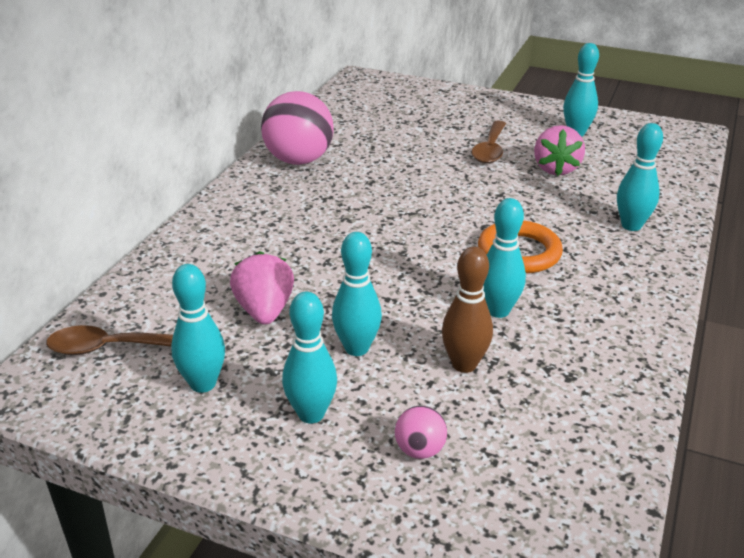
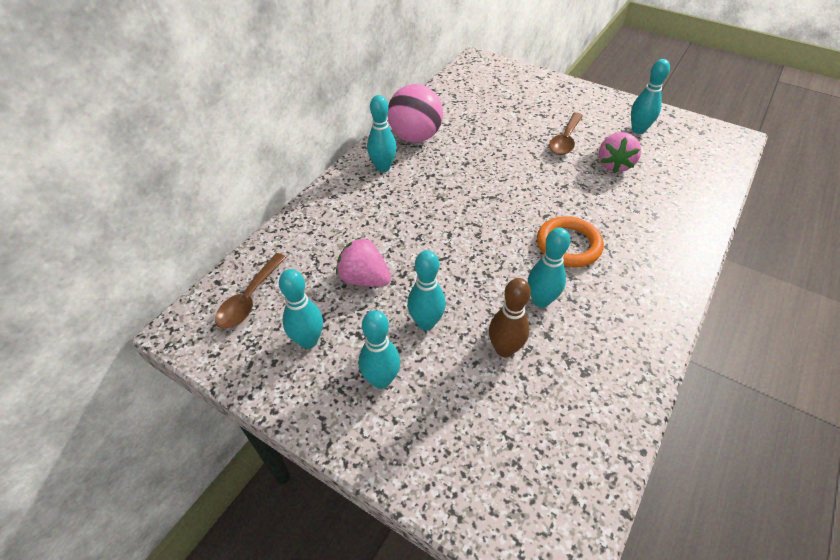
camera: 10 degrees right, 15 degrees up
brown spoon [46,325,173,355] -> brown spoon turned 75 degrees counterclockwise [215,253,287,329]
pink strawberry [230,251,294,325] -> pink strawberry turned 60 degrees counterclockwise [336,237,391,287]
pink ball [395,406,447,459] -> none
turquoise bowling pin [617,123,663,231] -> turquoise bowling pin moved to [367,95,397,172]

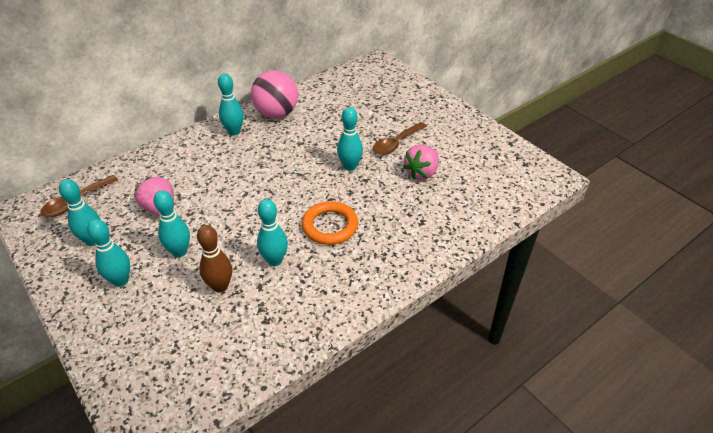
camera: 20 degrees right, 5 degrees down
turquoise bowling pin [631,59,670,134] -> turquoise bowling pin moved to [337,107,363,171]

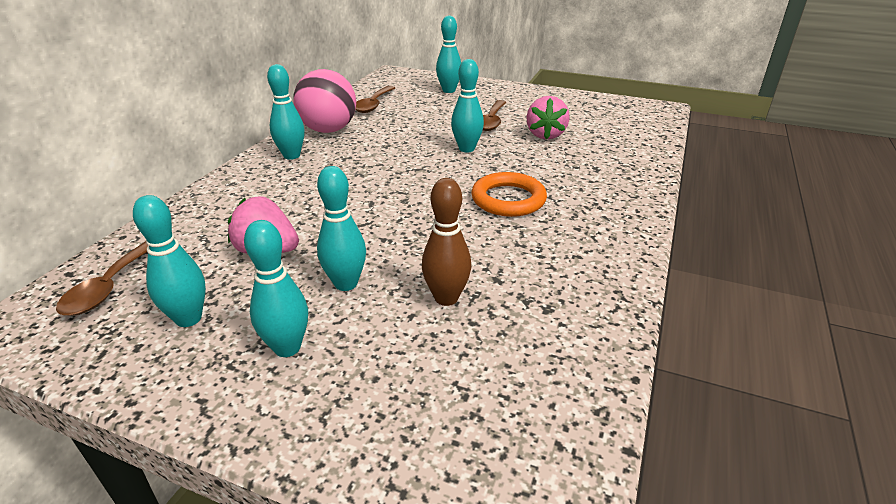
camera: 30 degrees left, 10 degrees down
turquoise bowling pin [257,199,288,266] -> turquoise bowling pin moved to [436,15,461,93]
none -> brown spoon [355,86,395,113]

